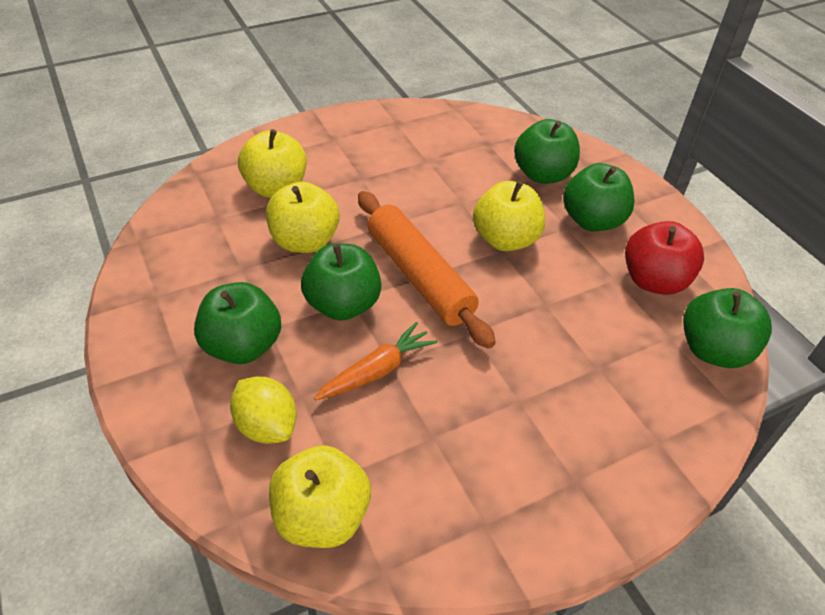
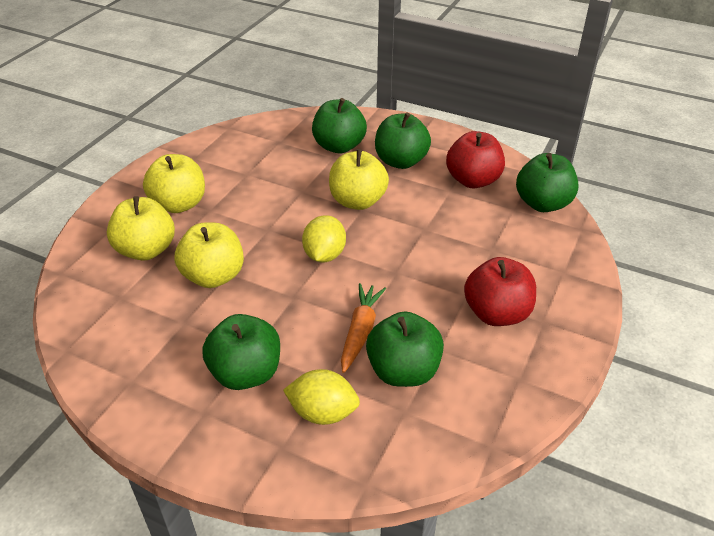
camera: 35 degrees left, 5 degrees down
yellow apple [269,445,371,548] -> yellow apple moved to [143,154,205,213]
green apple [301,243,382,321] -> green apple moved to [366,311,444,387]
orange rolling pin [358,191,496,349] -> yellow lemon [302,215,346,263]
none -> red apple [464,257,536,326]

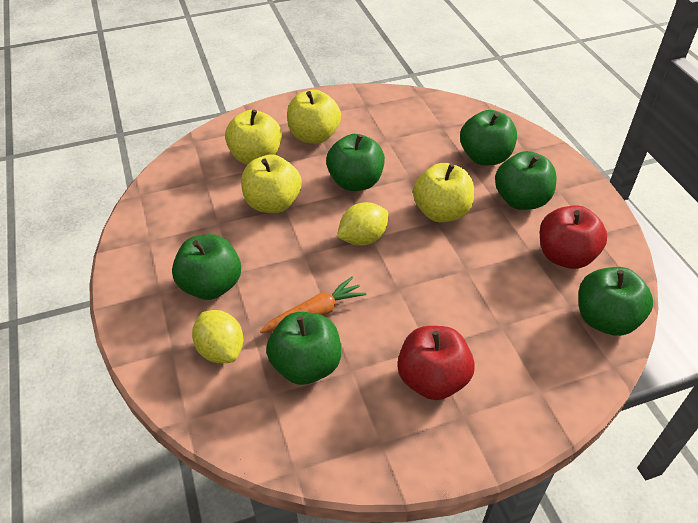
camera: 45 degrees right, 5 degrees up
none -> green apple [326,134,385,191]

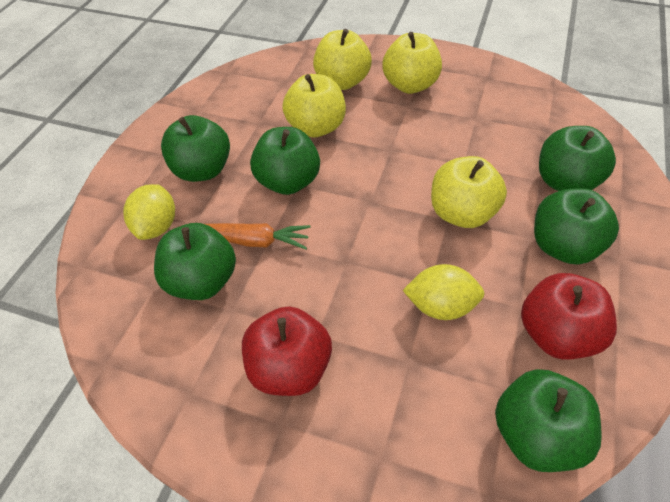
camera: 40 degrees right, 5 degrees up
green apple [326,134,385,191] -> green apple moved to [250,127,320,195]
yellow lemon [337,202,389,246] -> yellow lemon moved to [403,264,485,320]

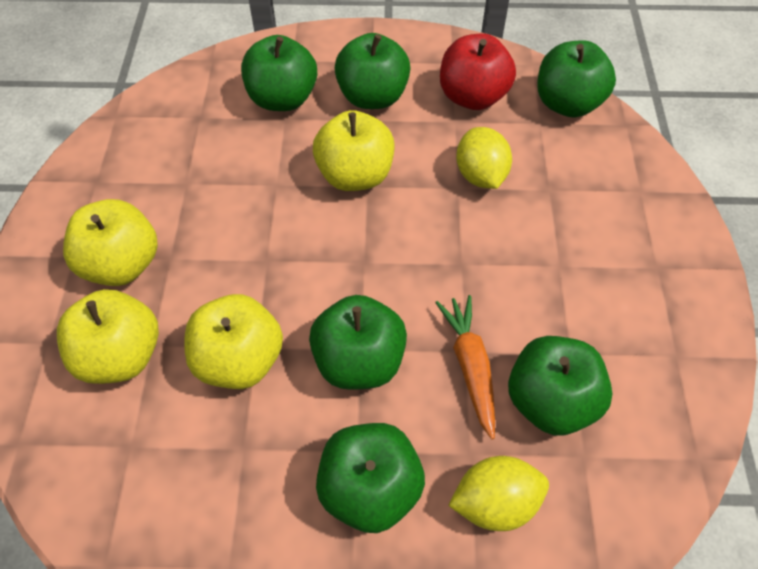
camera: 110 degrees left, 5 degrees up
red apple [242,306,332,396] -> none

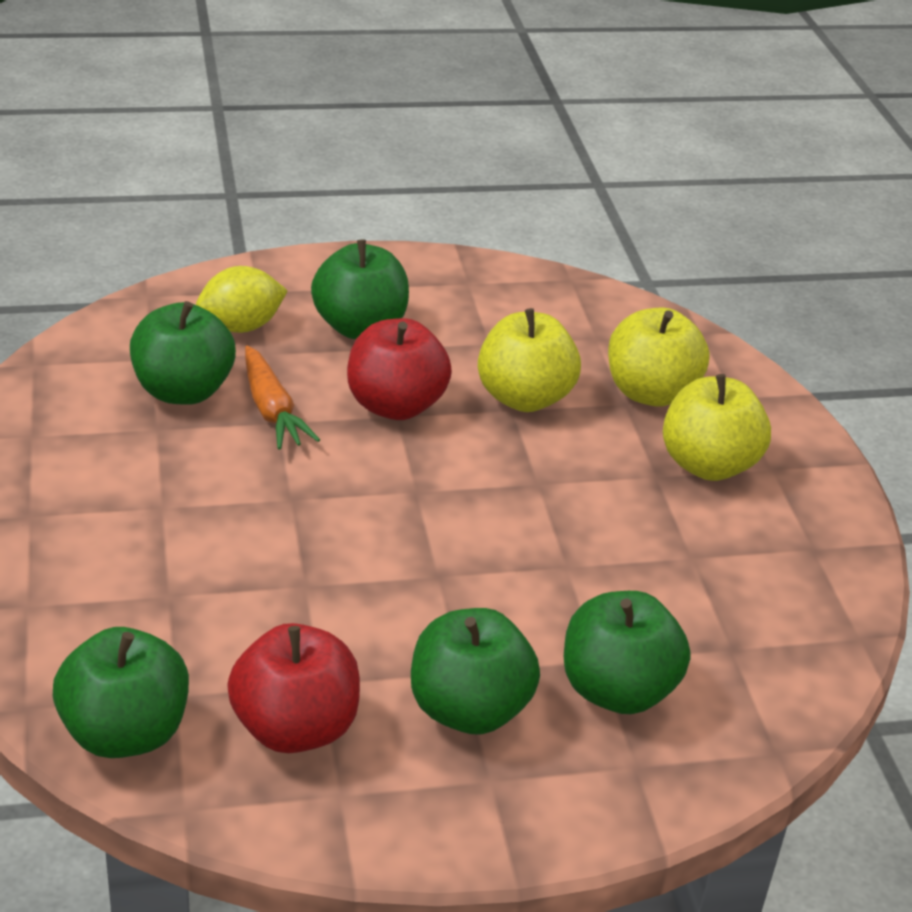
camera: 165 degrees right, 20 degrees down
green apple [309,295,407,390] -> red apple [347,318,452,420]
yellow apple [313,110,395,191] -> none
yellow lemon [456,127,512,189] -> none

